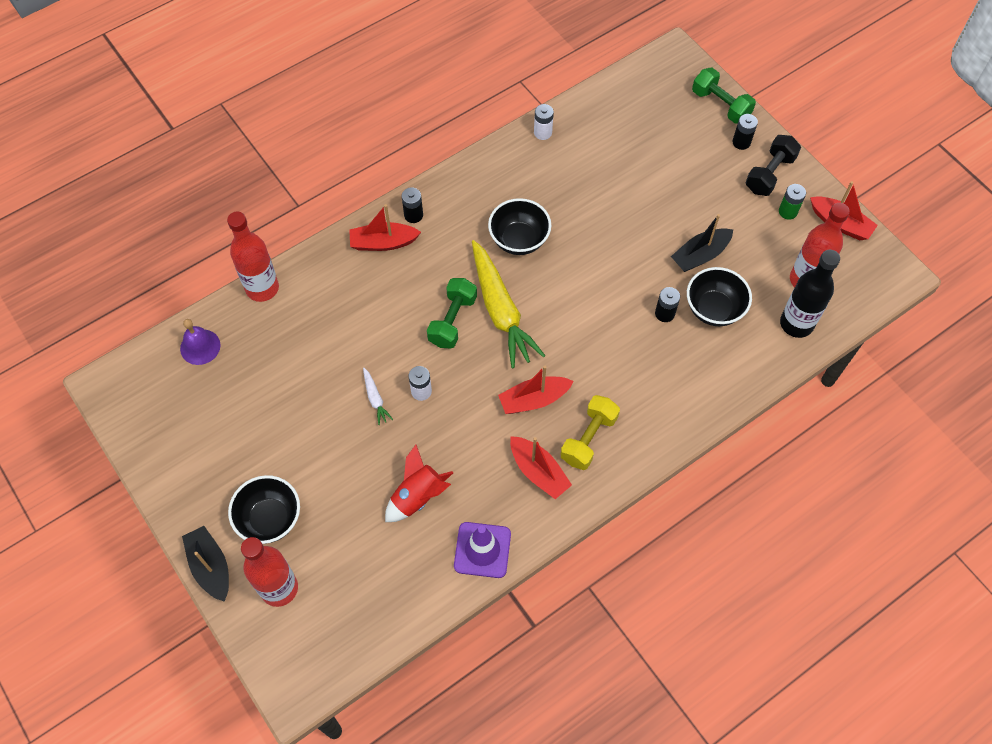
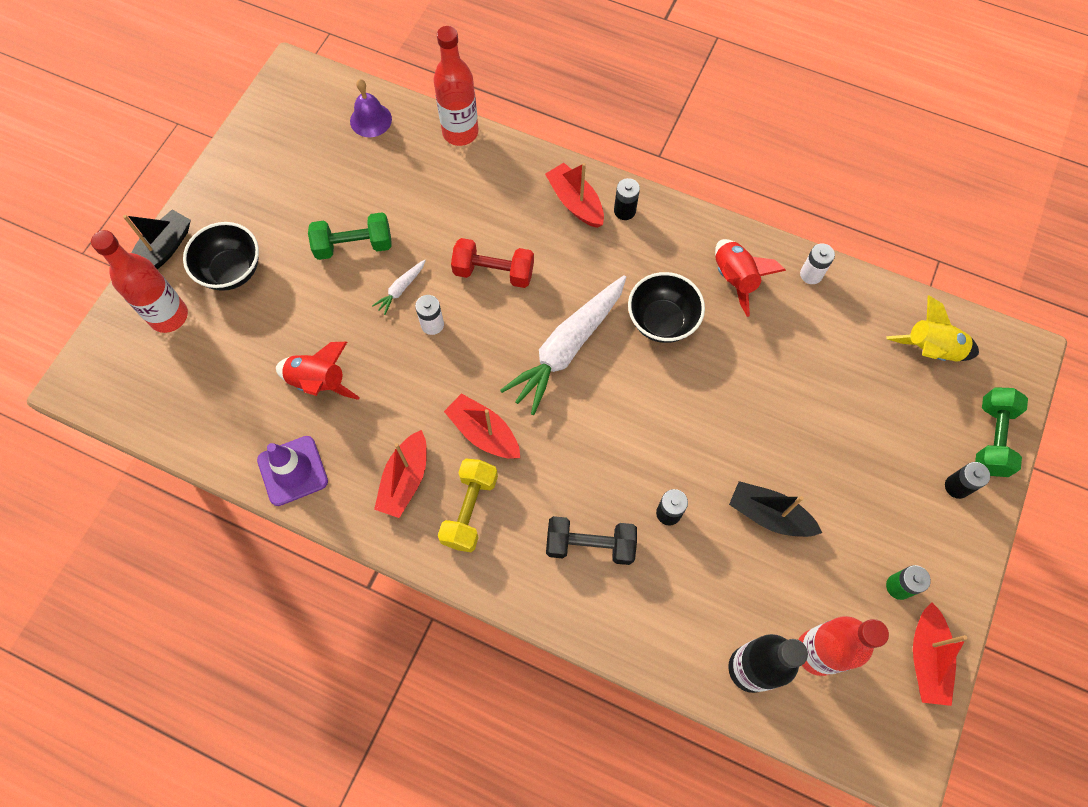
camera: 60 degrees right, 5 degrees up
green dumbbell [427,278,477,349] -> green dumbbell moved to [308,212,391,260]
yellow carrot [472,240,545,368] -> white carrot [500,275,626,415]
yellow dumbbell [560,395,620,470] -> yellow dumbbell turned 75 degrees counterclockwise [438,459,498,552]
black bowl [687,267,752,326] -> none
black dumbbell [746,135,801,196] -> black dumbbell moved to [546,516,637,565]
none -> red dumbbell [451,238,534,288]
none -> red rocket [715,239,786,317]
none -> yellow rocket [886,295,979,362]

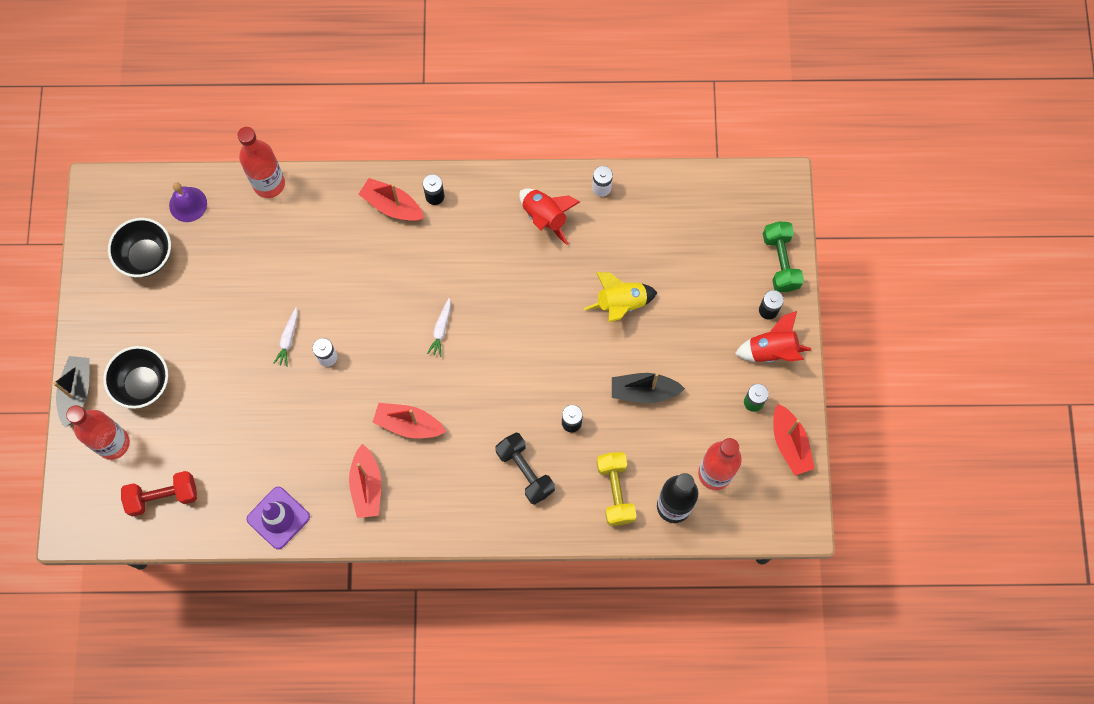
camera: 25 degrees left, 5 degrees up
red rocket [276,342,360,400] -> red rocket moved to [735,311,811,363]
green dumbbell [308,212,391,260] -> none
yellow dumbbell [438,459,498,552] -> yellow dumbbell moved to [597,452,636,526]
red dumbbell [451,238,534,288] -> red dumbbell moved to [121,471,197,517]
white carrot [500,275,626,415] -> white carrot [427,298,451,357], size x0.42
black dumbbell [546,516,637,565] -> black dumbbell turned 75 degrees clockwise [495,433,555,505]
black bowl [628,272,705,343] -> black bowl moved to [108,218,171,277]
yellow rocket [886,295,979,362] -> yellow rocket moved to [584,272,657,322]

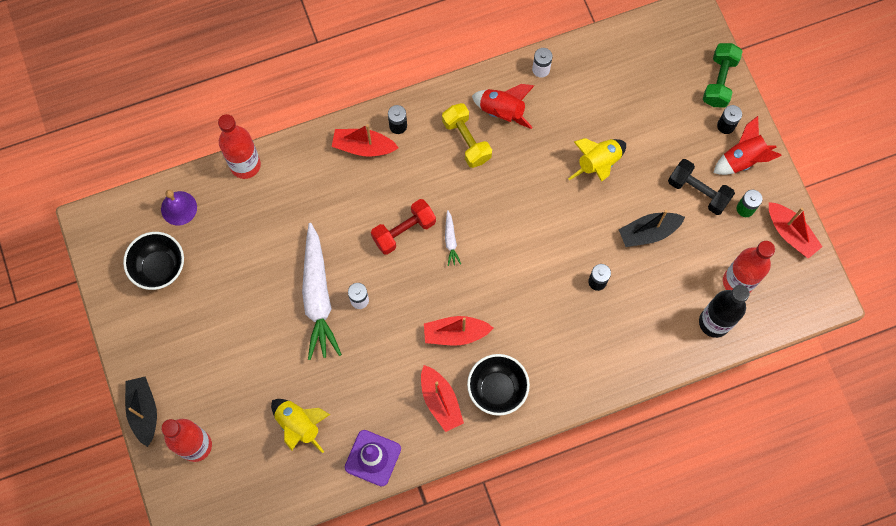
camera: 20 degrees left, 0 degrees up
black bowl [103,346,168,409] -> black bowl moved to [467,354,530,416]
red dumbbell [121,471,197,517] -> red dumbbell moved to [371,199,436,255]
white carrot [273,308,298,367] -> white carrot [302,223,342,360], size x2.38
black dumbbell [495,433,555,505] -> black dumbbell moved to [668,159,735,215]
yellow dumbbell [597,452,636,526] -> yellow dumbbell moved to [442,103,492,168]
green dumbbell [763,221,804,292] -> green dumbbell turned 45 degrees clockwise [703,43,743,108]
none -> yellow rocket [271,399,330,453]

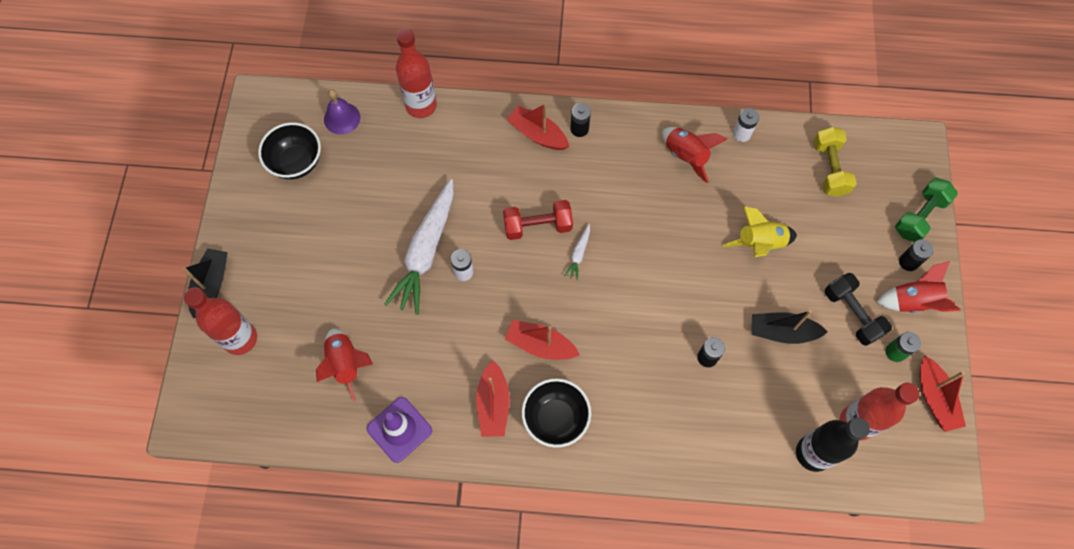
camera: 25 degrees right, 5 degrees down
yellow rocket [271,399,330,453] -> red rocket [316,328,373,402]
yellow dumbbell [442,103,492,168] -> yellow dumbbell moved to [813,127,857,197]

